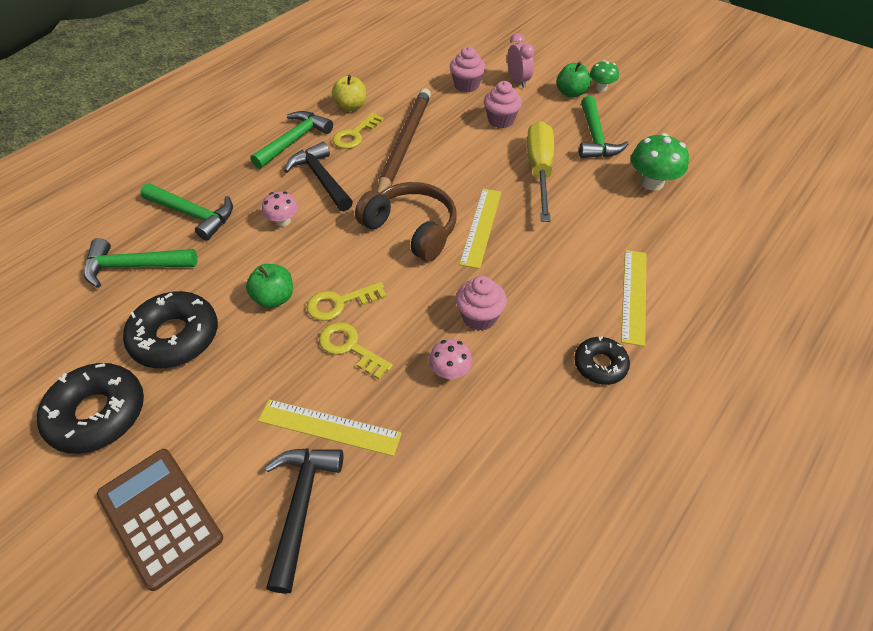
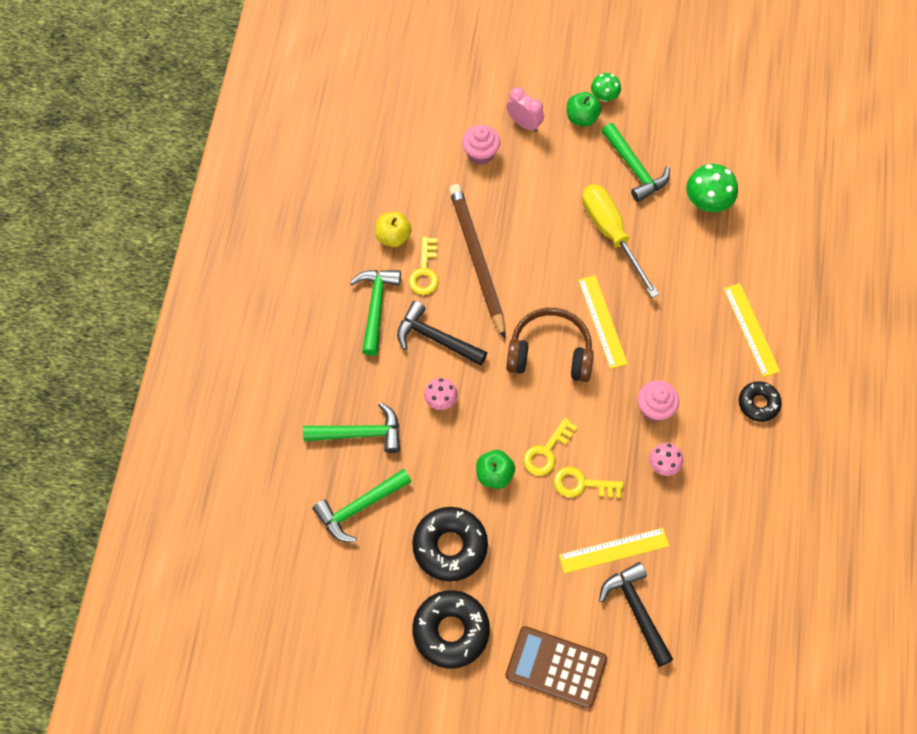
camera: 30 degrees left, 15 degrees up
pink cupcake [484,81,522,128] -> none

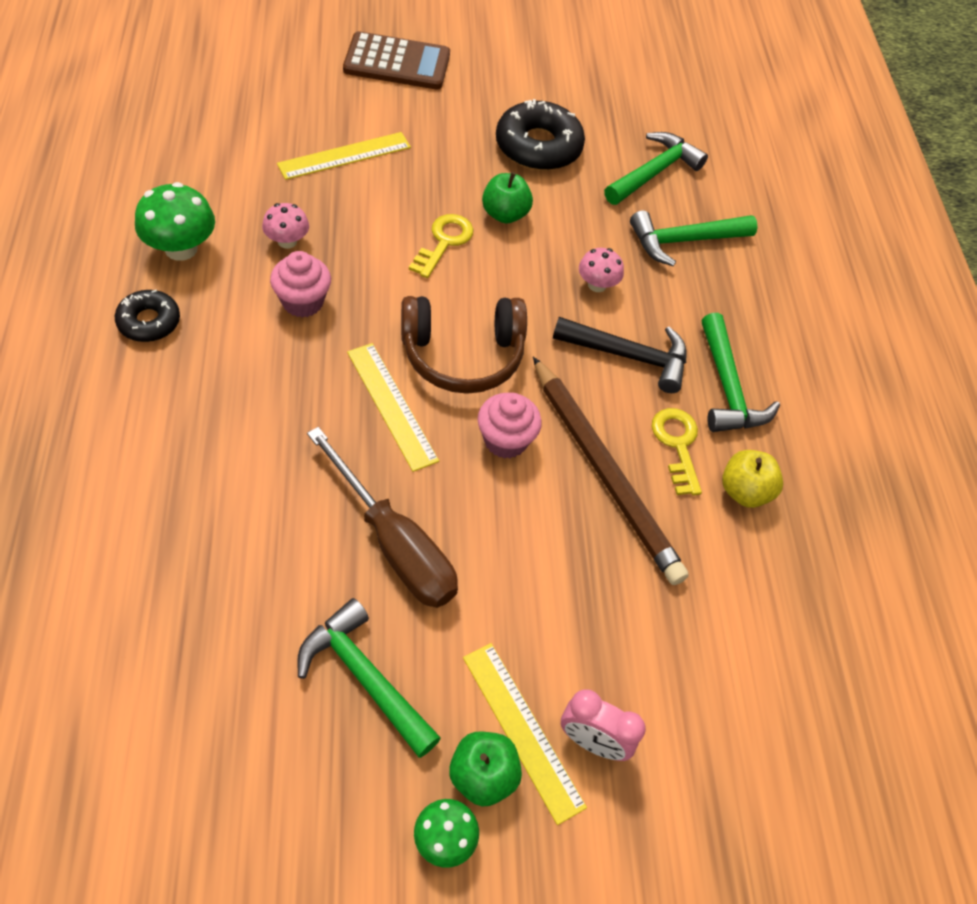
camera: 160 degrees right, 10 degrees down
black donut [412,590,490,669] -> none
pink cupcake [462,125,500,165] -> pink cupcake moved to [478,393,542,459]
yellow key [554,467,624,498] -> none
yellow screwdriver [582,185,659,298] -> brown screwdriver [307,427,458,608]
black hammer [599,562,674,667] -> none
green mushroom [686,164,738,212] -> green mushroom moved to [135,182,215,261]
yellow ruler [723,283,780,377] -> yellow ruler moved to [463,643,587,825]

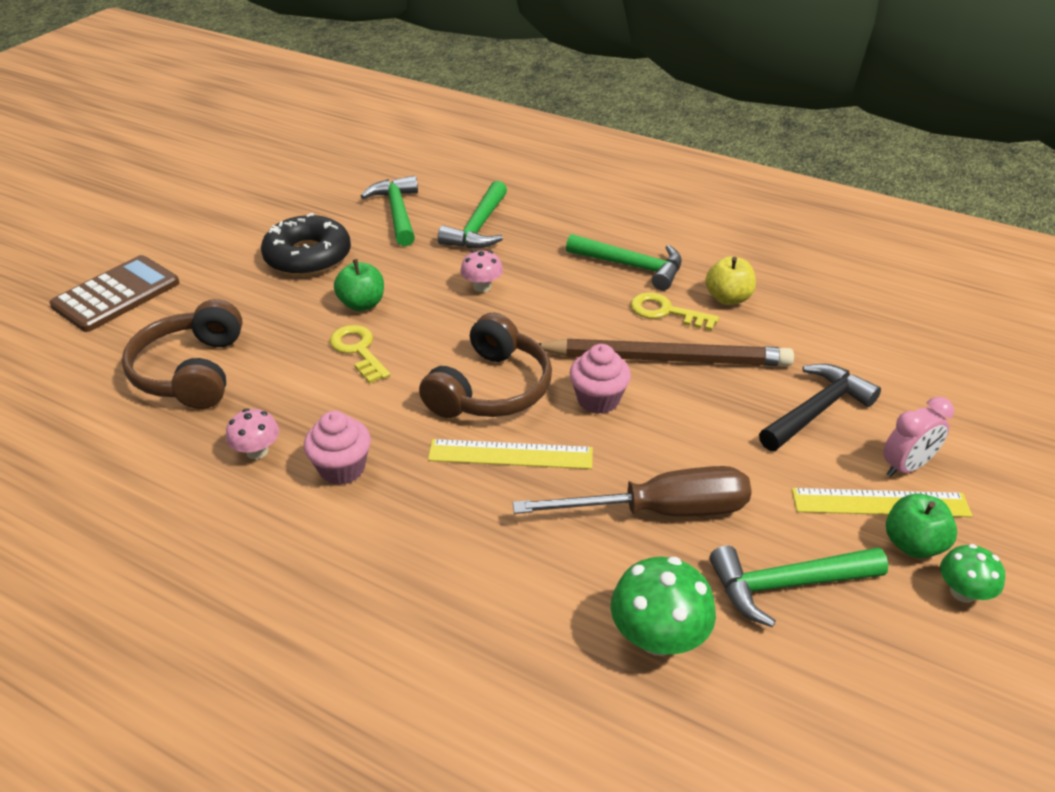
camera: 50 degrees left, 15 degrees down
black donut [115,290,180,342] -> none
green mushroom [135,182,215,261] -> green mushroom moved to [611,557,716,656]
yellow ruler [277,132,411,180] -> brown headphones [122,299,243,409]
black hammer [553,317,687,393] -> black hammer moved to [759,364,881,451]

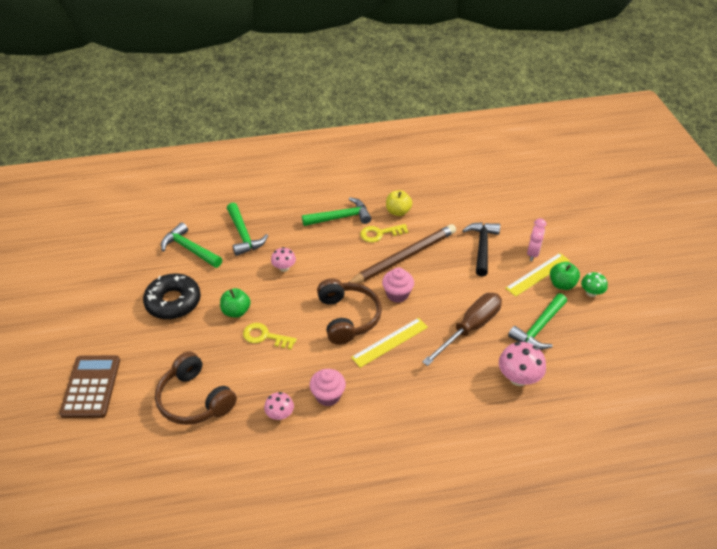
camera: 40 degrees left, 5 degrees up
green mushroom [611,557,716,656] -> pink mushroom [499,342,546,386]

